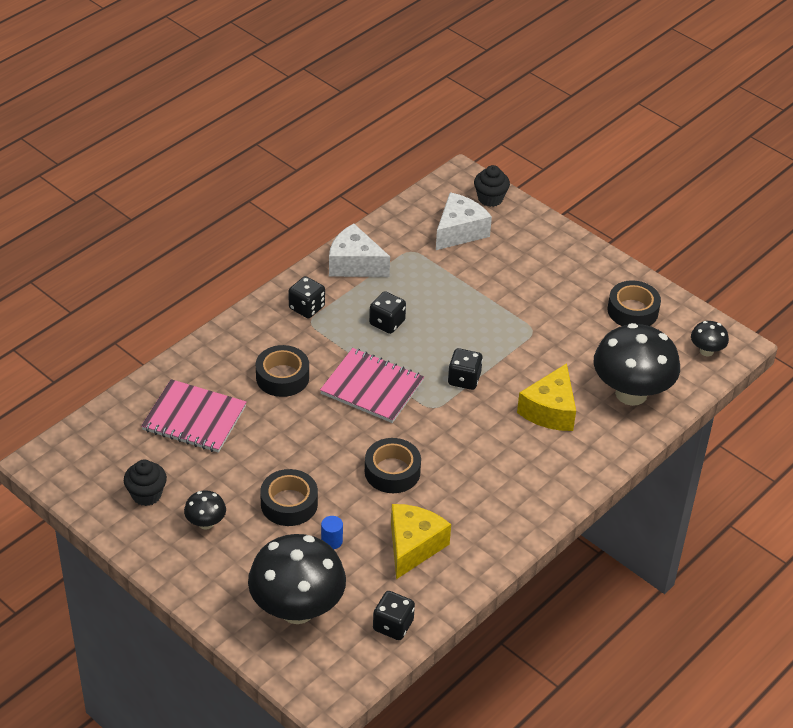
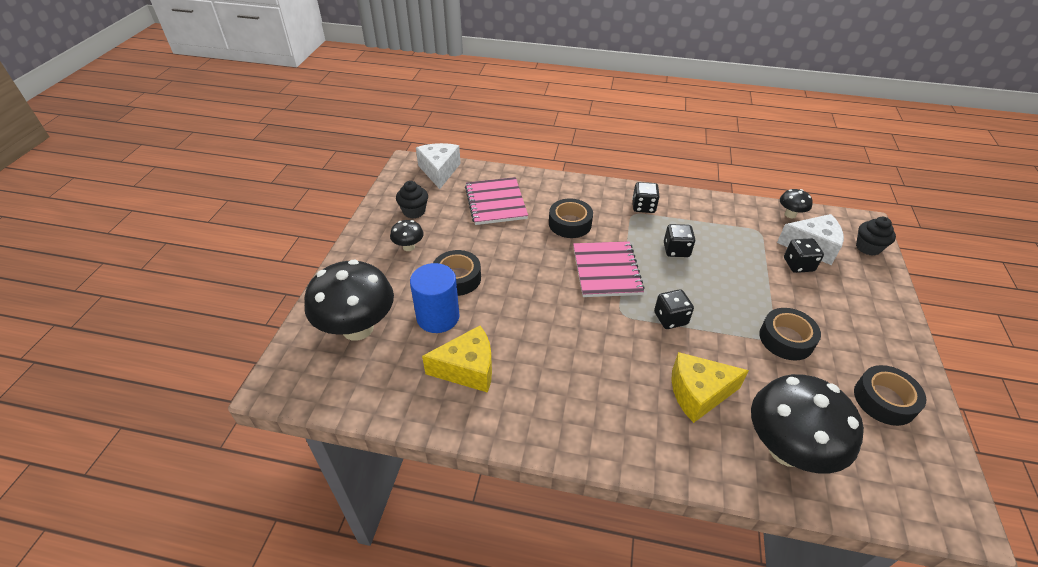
camera: 60 degrees right, 0 degrees up
blue cylinder [321,516,343,549] -> blue cylinder [410,263,460,333], size x2.27
white cheese [329,224,390,277] -> white cheese moved to [416,143,461,189]
black tape [365,438,421,493] -> black tape moved to [759,308,821,360]
black dice [373,591,415,640] -> black dice moved to [784,238,824,273]
black mushroom [691,321,729,356] -> black mushroom moved to [780,189,813,218]

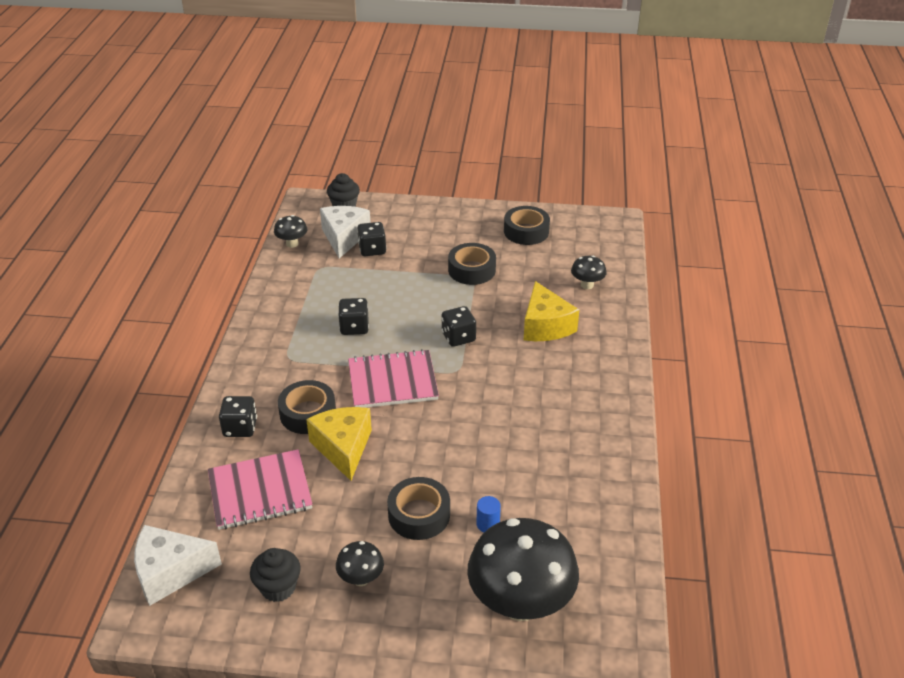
camera: 95 degrees left, 5 degrees down
blue cylinder [410,263,460,333] -> blue cylinder [476,496,501,532], size x0.44
yellow cheese [422,326,492,393] -> yellow cheese moved to [306,407,372,481]
black dice [632,182,660,213] -> black dice moved to [219,396,257,437]
black mushroom [751,374,864,474] -> black mushroom [571,255,607,289], size x0.45

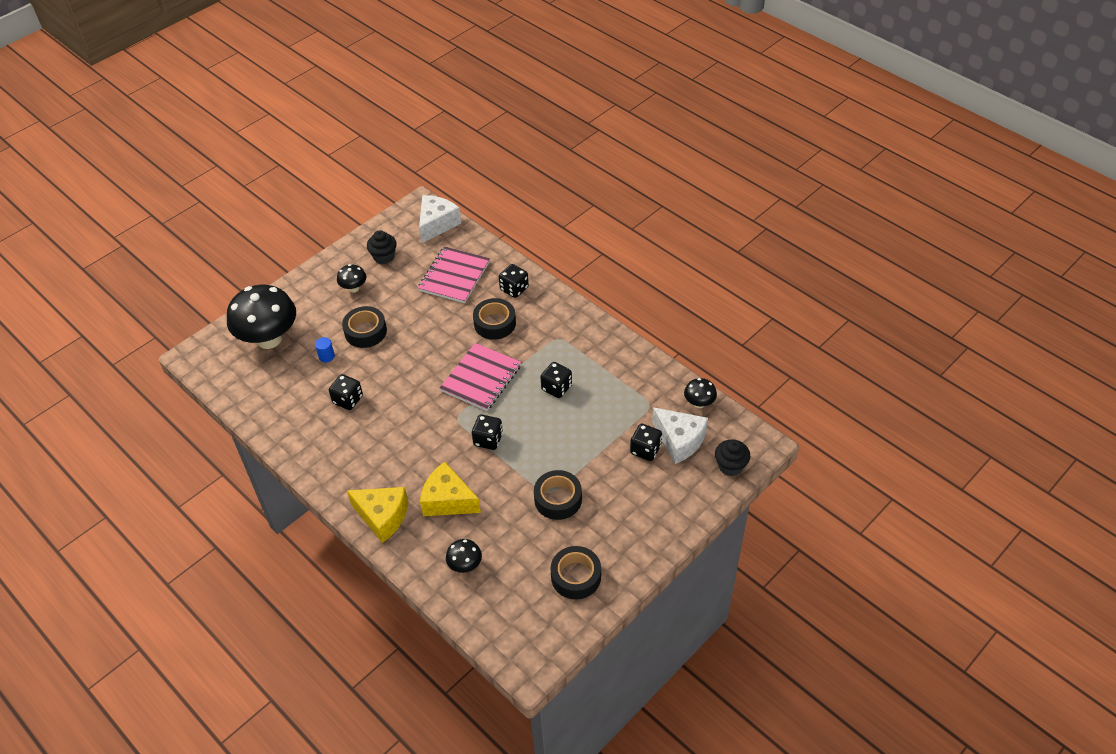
camera: 130 degrees right, 10 degrees up
yellow cheese [306,407,372,481] -> yellow cheese moved to [347,487,408,543]
none -> black dice [329,374,363,410]

